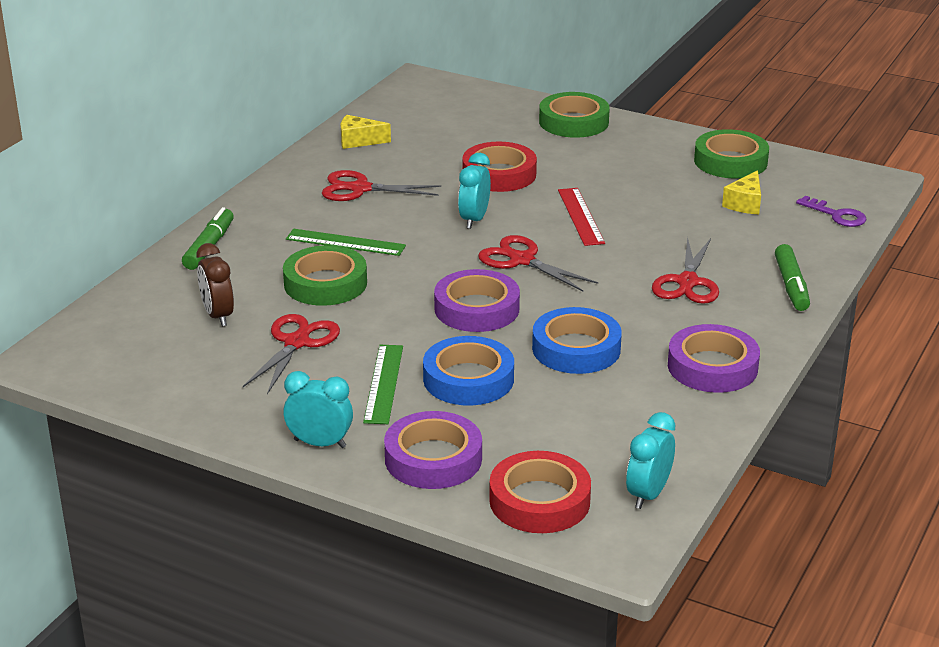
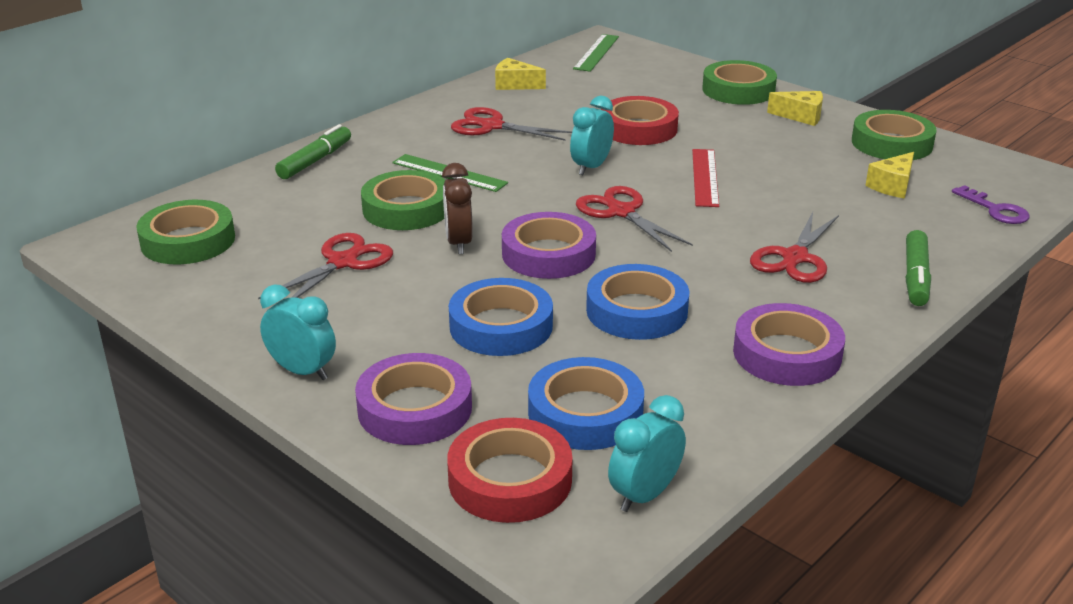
camera: 15 degrees right, 0 degrees up
brown clock [196,243,234,326] -> brown clock moved to [442,163,473,254]
green ruler [363,345,403,424] -> green ruler moved to [573,34,619,72]
none -> green tape [136,200,235,264]
none -> blue tape [528,357,644,450]
none -> yellow cheese [767,91,823,126]

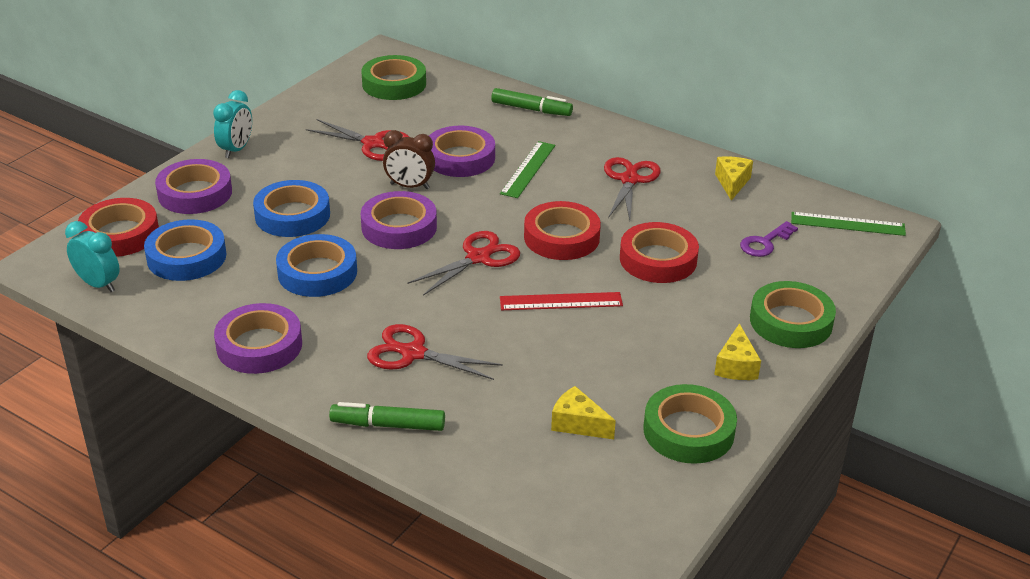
camera: 80 degrees right, 5 degrees up
green tape [361,170,445,230] -> purple tape [429,126,495,177]
brown clock [442,163,473,254] -> brown clock turned 150 degrees counterclockwise [383,130,435,189]
turquoise clock [570,96,614,175] -> red tape [524,201,601,260]
purple key [952,185,1030,224] -> purple key moved to [740,221,798,257]

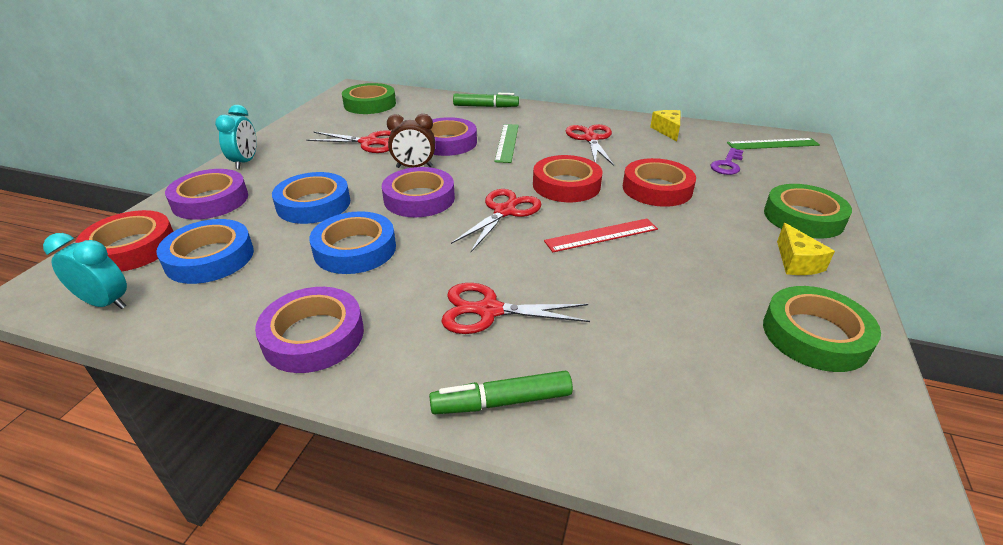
camera: 15 degrees left, 0 degrees up
yellow cheese [551,386,616,439] -> none

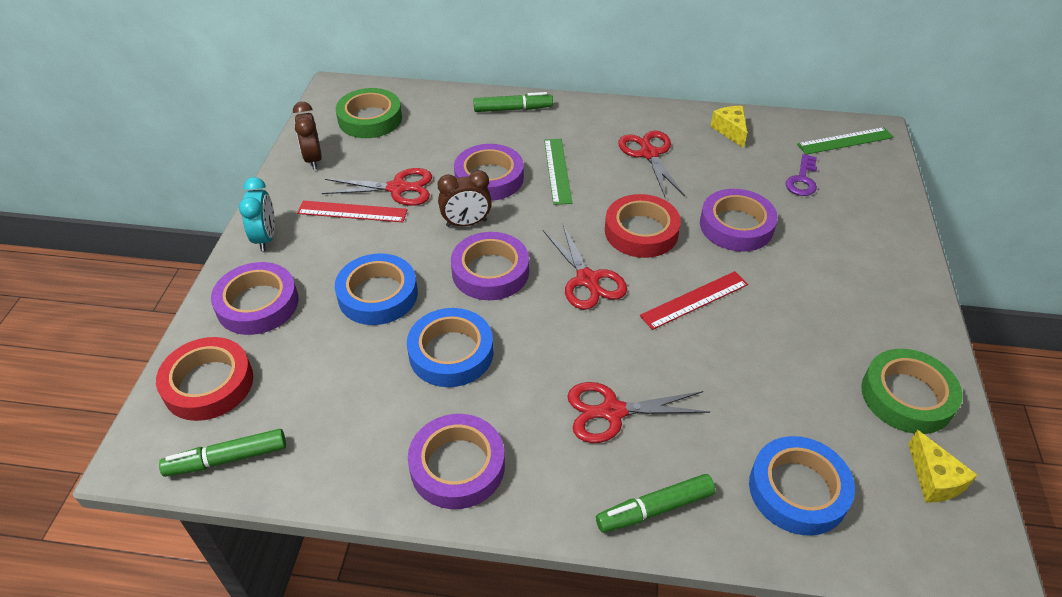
camera: 10 degrees left, 10 degrees up
turquoise clock [43,233,127,309] -> green marker [159,429,286,477]
blue tape [156,219,254,284] -> blue tape moved to [749,436,855,536]
red scissors [451,189,542,252] -> red scissors turned 135 degrees clockwise [543,223,627,310]
red tape [623,158,696,207] -> purple tape [700,189,778,252]
green tape [764,184,852,239] -> none
yellow cheese [777,223,835,275] -> yellow cheese moved to [908,430,977,502]
none -> brown clock [293,102,322,170]
none -> red ruler [297,201,408,222]

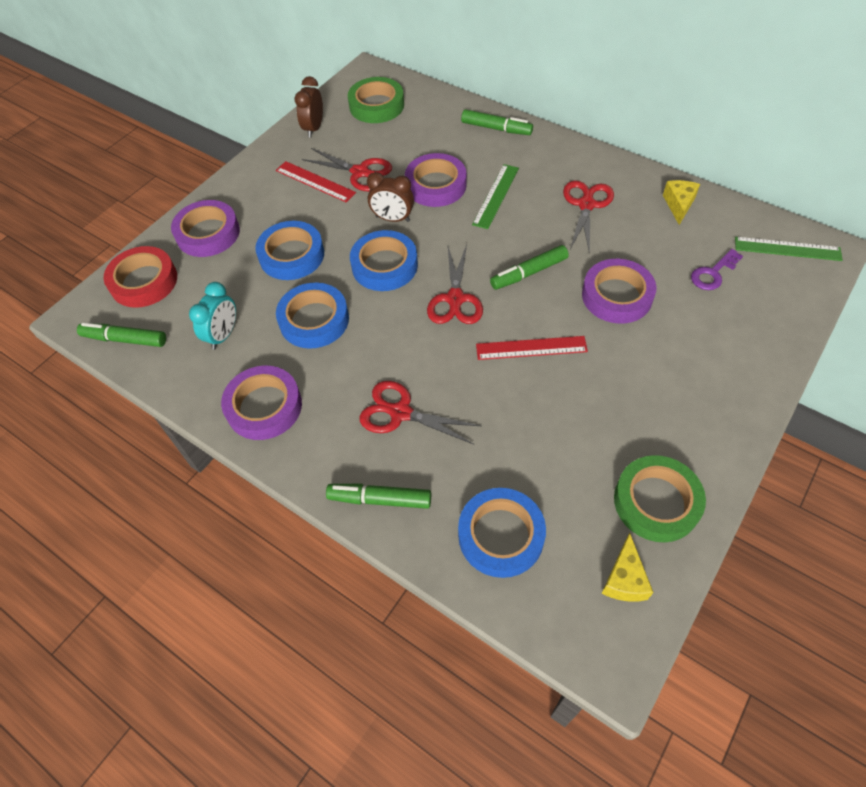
camera: 30 degrees right, 10 degrees up
turquoise clock [239,177,275,251] -> turquoise clock moved to [189,282,236,350]
purple tape [451,232,529,300] -> blue tape [350,230,418,291]
red tape [605,194,681,258] -> green marker [490,245,569,290]

